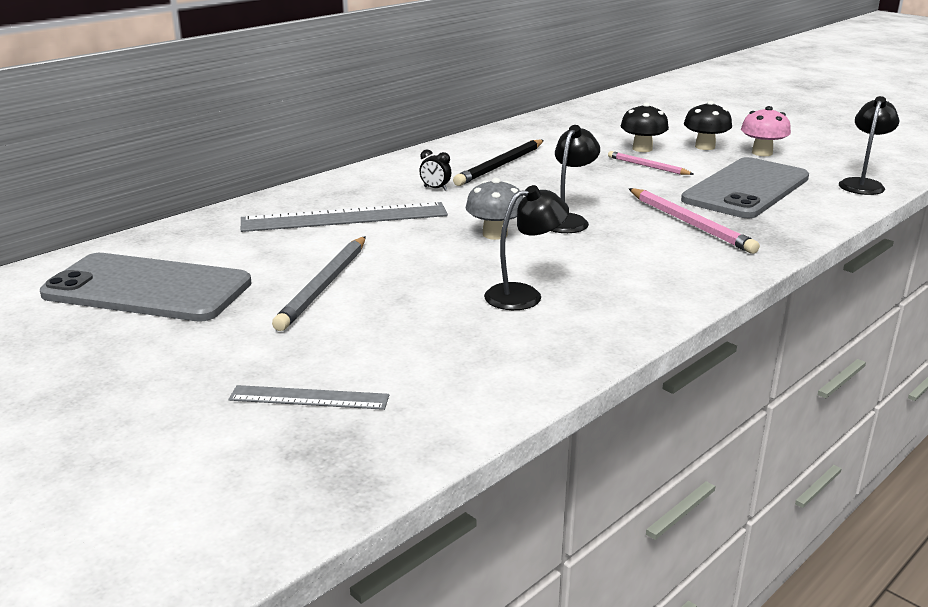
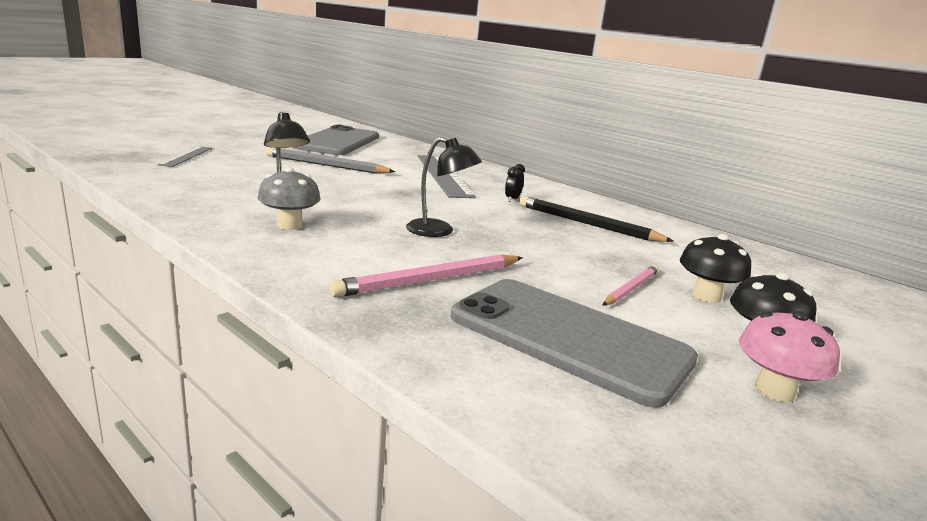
camera: 85 degrees right, 5 degrees down
grey mushroom [466,178,524,240] -> grey mushroom moved to [258,167,320,230]
black lamp [839,96,899,195] -> none

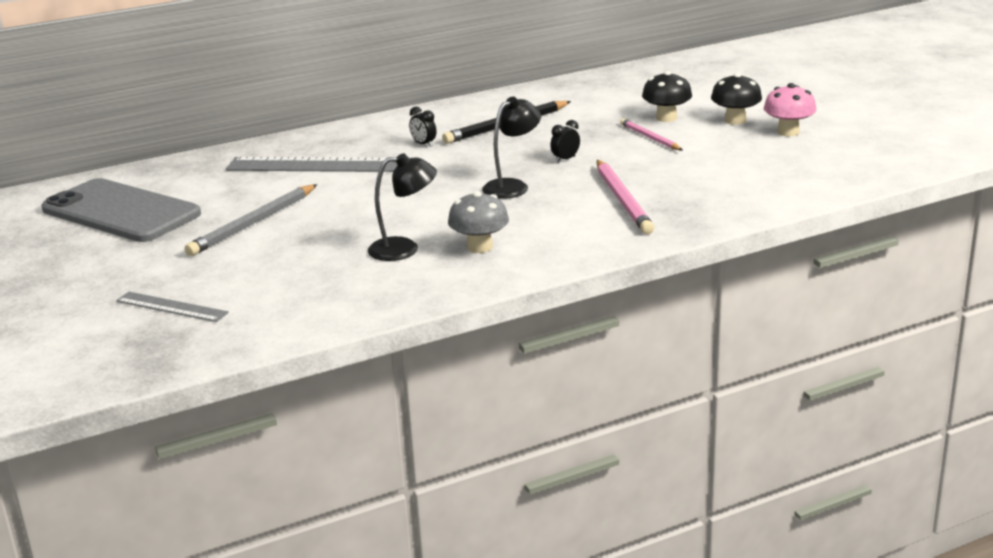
camera: 65 degrees left, 5 degrees up
grey phone [451,279,698,408] -> none
none -> black clock [550,120,580,163]

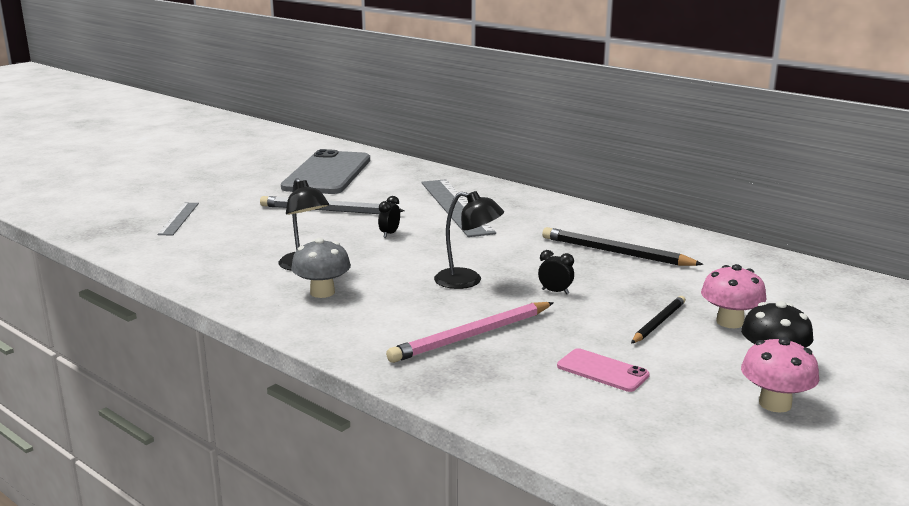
camera: 65 degrees right, 5 degrees down
black clock [409,107,436,147] -> black clock moved to [378,196,400,238]
pink pencil [620,119,683,150] -> black pencil [631,296,686,343]
black mushroom [642,71,692,122] -> pink mushroom [701,264,767,328]
none -> pink phone [557,348,650,392]

